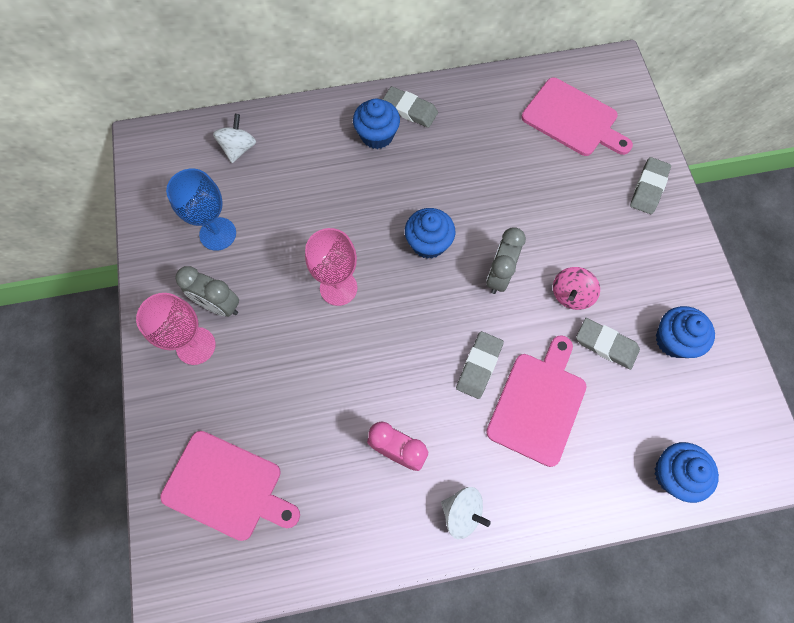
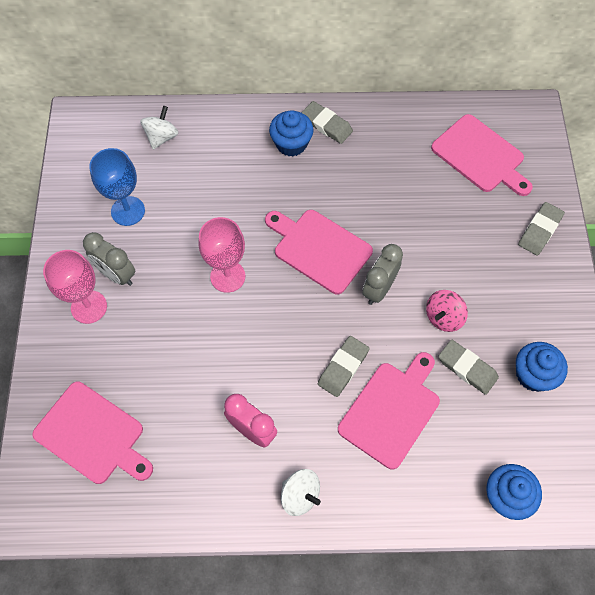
camera: 10 degrees right, 5 degrees down
blue cupcake [405,208,455,259] -> pink cutting board [265,210,373,294]

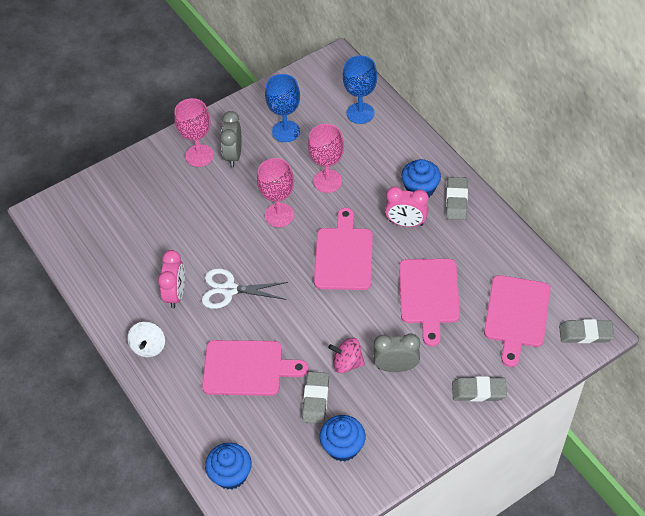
camera: 60 degrees right, 10 degrees down
pink cutting board [32,382,153,484] -> pink cutting board moved to [399,259,460,347]
white spinning top [140,106,179,149] -> blue goblet [343,55,377,124]
grey eraser [318,336,370,397] -> grey eraser moved to [559,319,614,343]
grey clock [362,244,403,305] -> grey clock moved to [373,333,420,372]
none -> white scissors [202,268,288,309]
none -> pink goblet [308,124,344,193]
none -> pink clock [385,187,429,227]

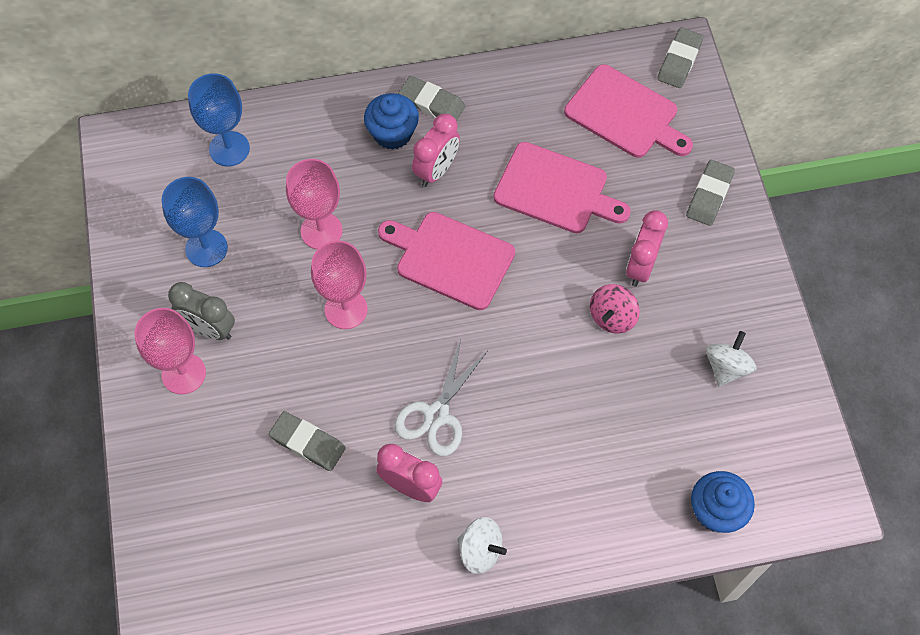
camera: 70 degrees left, 10 degrees up
pink cutting board [202,340,309,396] -> none
grey eraser [302,371,329,424] -> grey eraser moved to [269,411,346,471]
blue cupcake [320,415,366,461] -> white spinning top [706,331,756,387]
grey clock [373,333,420,372] -> pink clock [626,210,668,286]

